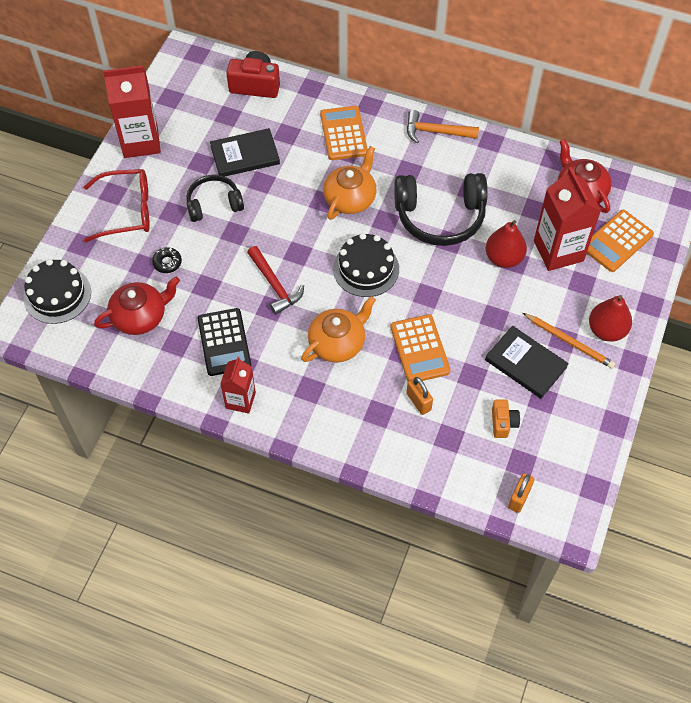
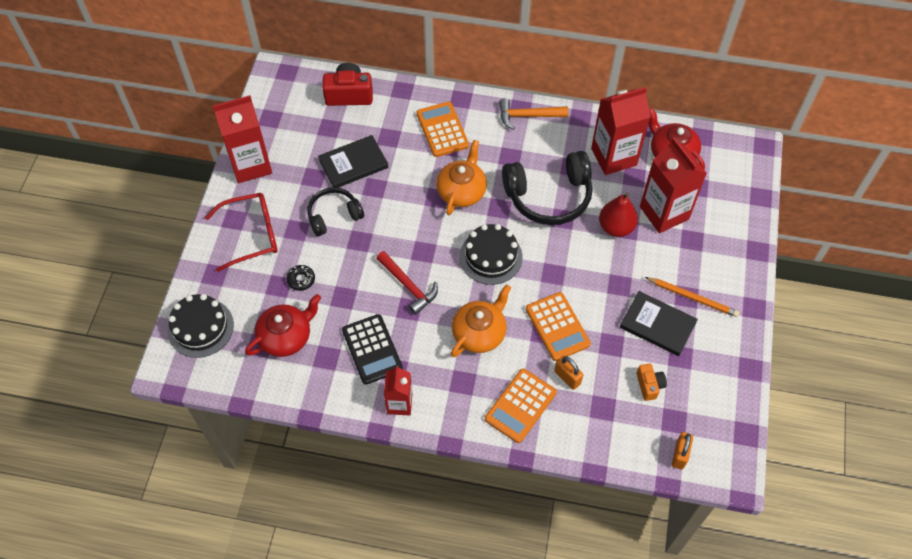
camera: 10 degrees left, 0 degrees up
orange calculator [587,210,654,272] -> orange calculator moved to [485,369,557,443]
red pear [589,295,632,342] -> none
none -> red carton [591,87,650,175]

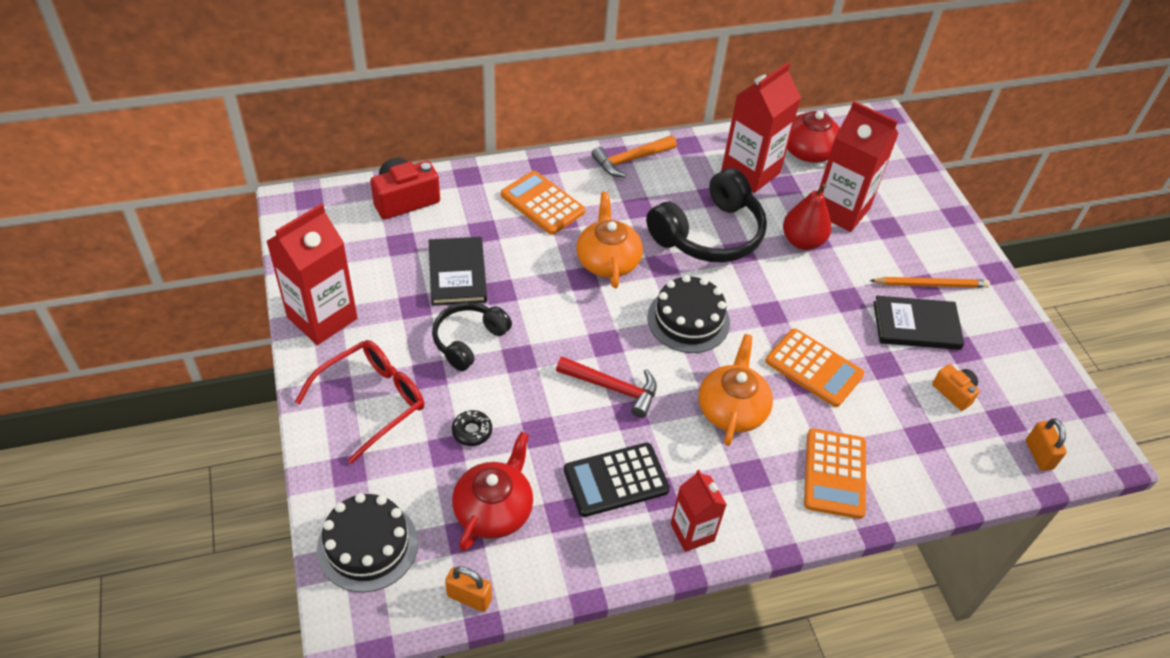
camera: 30 degrees left, 10 degrees down
black book [318,135,389,188] -> black book turned 45 degrees counterclockwise [429,237,487,306]
black calculator [342,314,403,385] -> black calculator turned 120 degrees clockwise [564,443,670,517]
orange padlock [554,355,583,390] -> orange padlock moved to [445,566,492,612]

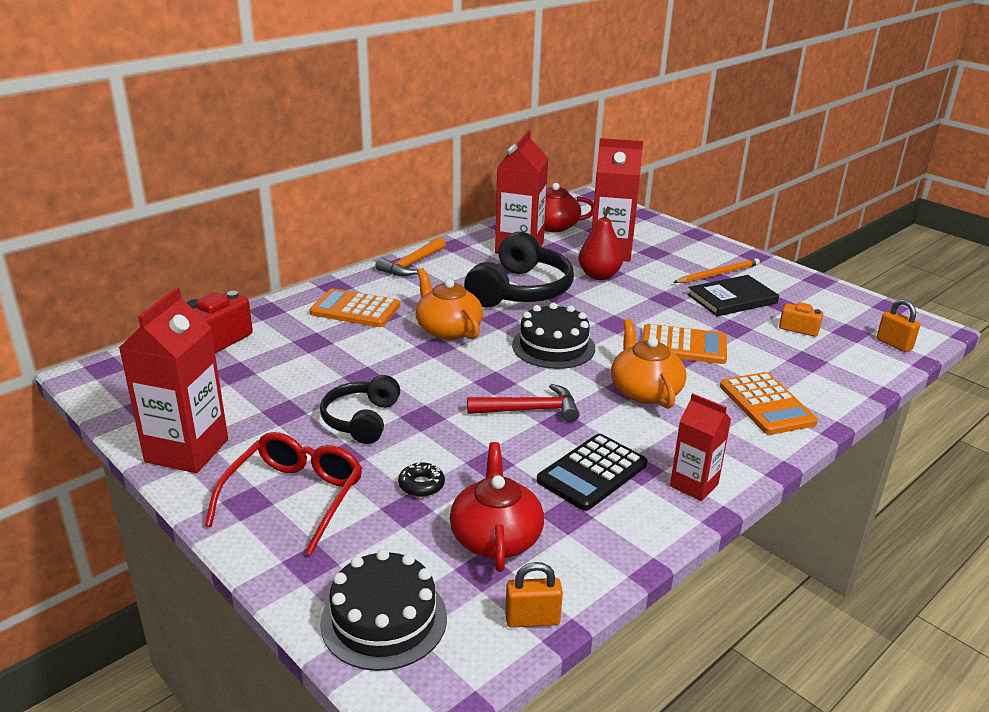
camera: 25 degrees left, 20 degrees down
black book [429,237,487,306] -> none

